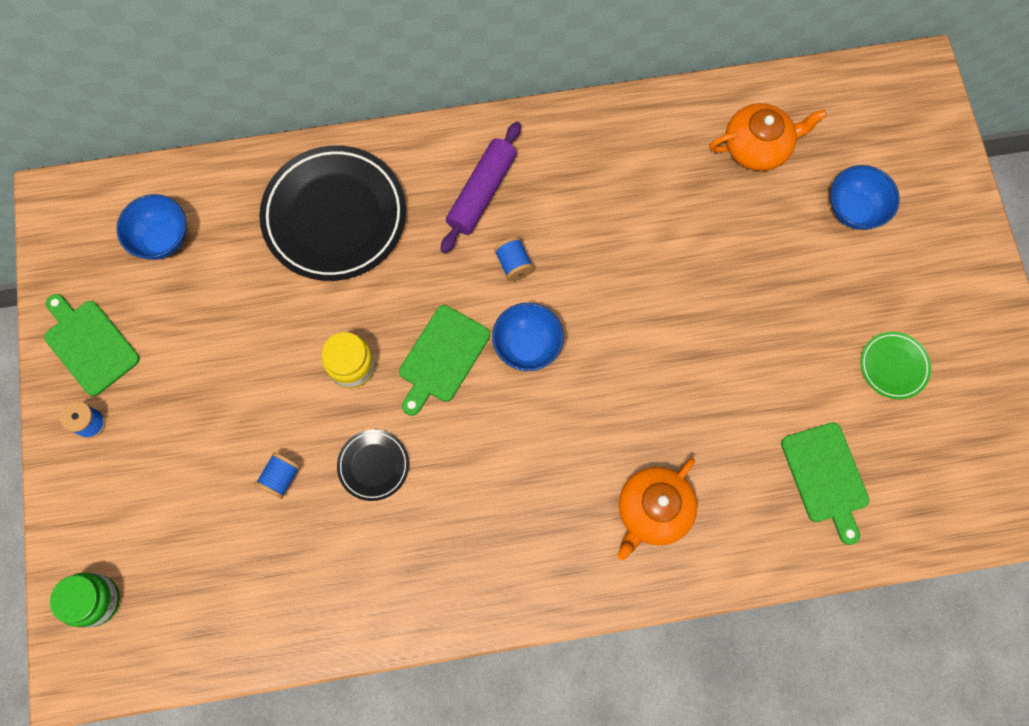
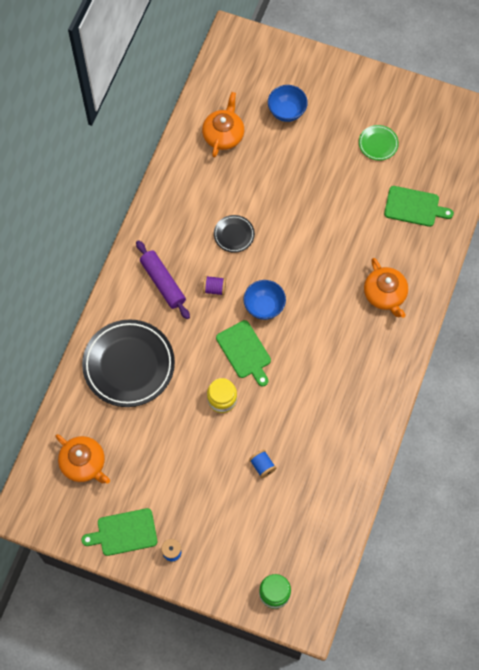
camera: 60 degrees left, 5 degrees down
blue bowl [116,194,187,260] -> orange teapot [55,434,110,484]
black plate [337,429,409,501] -> black plate moved to [214,215,255,253]
blue spool [494,237,534,281] -> purple spool [203,276,226,296]

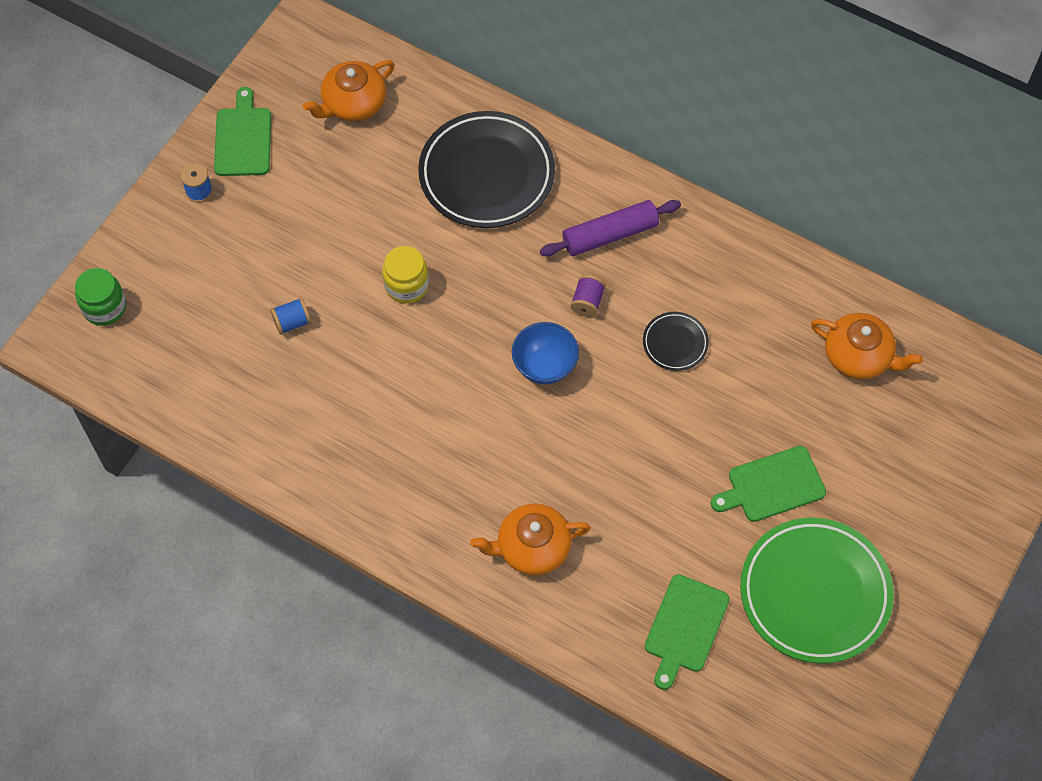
camera: 100 degrees right, 5 degrees down
green cutting board [216,320,271,386] -> green cutting board moved to [711,446,826,522]
blue bowl [268,85,308,122] -> none
green plate [359,125,399,161] -> green plate [740,518,894,664], size x2.17

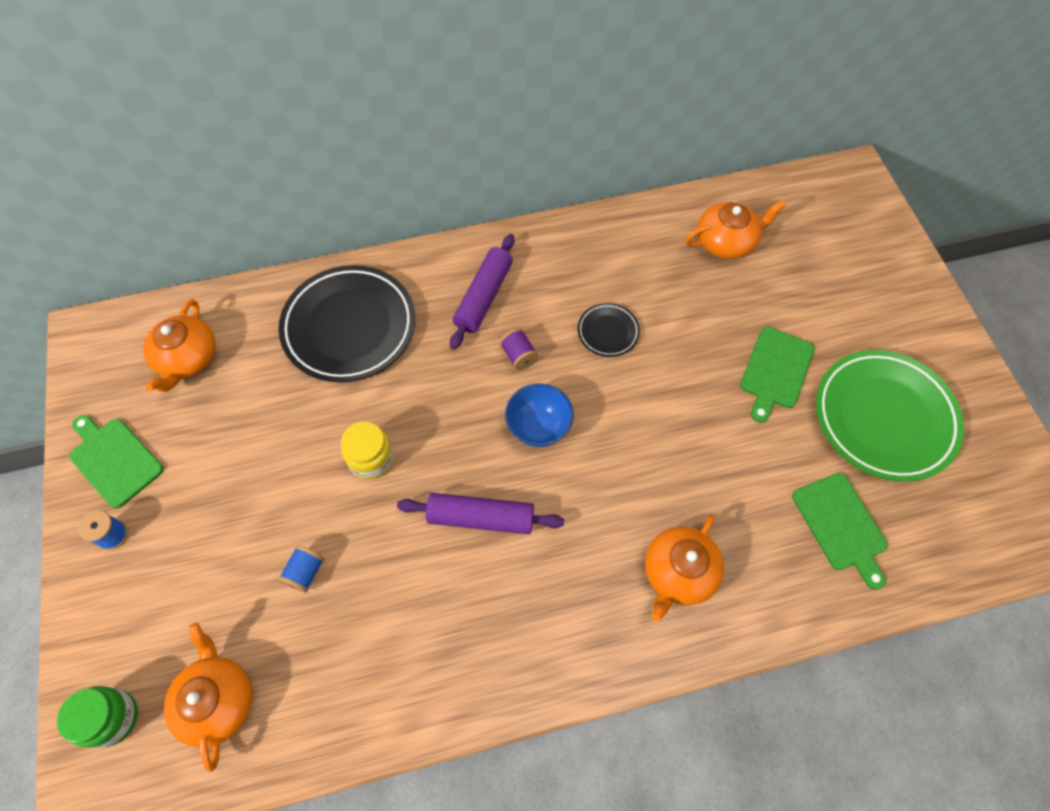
camera: 45 degrees left, 0 degrees up
none -> orange teapot [164,623,253,772]
none -> purple rolling pin [397,493,564,535]

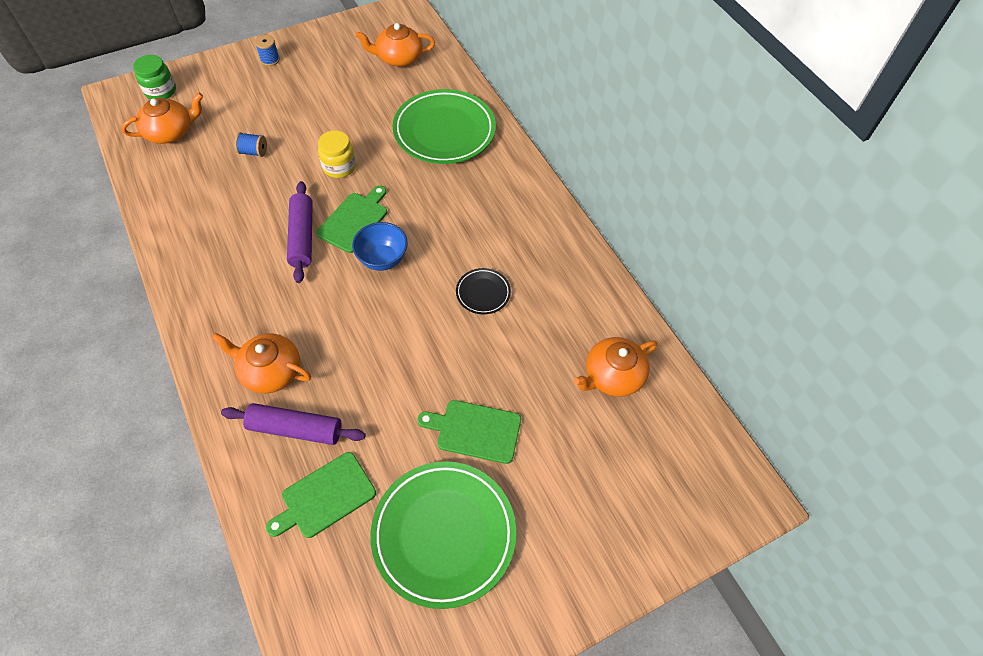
camera: 75 degrees right, 5 degrees down
green cutting board [69,415,164,509] -> green cutting board moved to [316,186,387,253]
black plate [278,265,415,382] -> green plate [393,89,496,164]
purple rolling pin [450,234,514,349] -> purple rolling pin moved to [221,403,366,445]
purple spool [500,328,538,370] -> none
orange teapot [685,200,786,259] -> orange teapot turned 90 degrees clockwise [574,337,657,397]

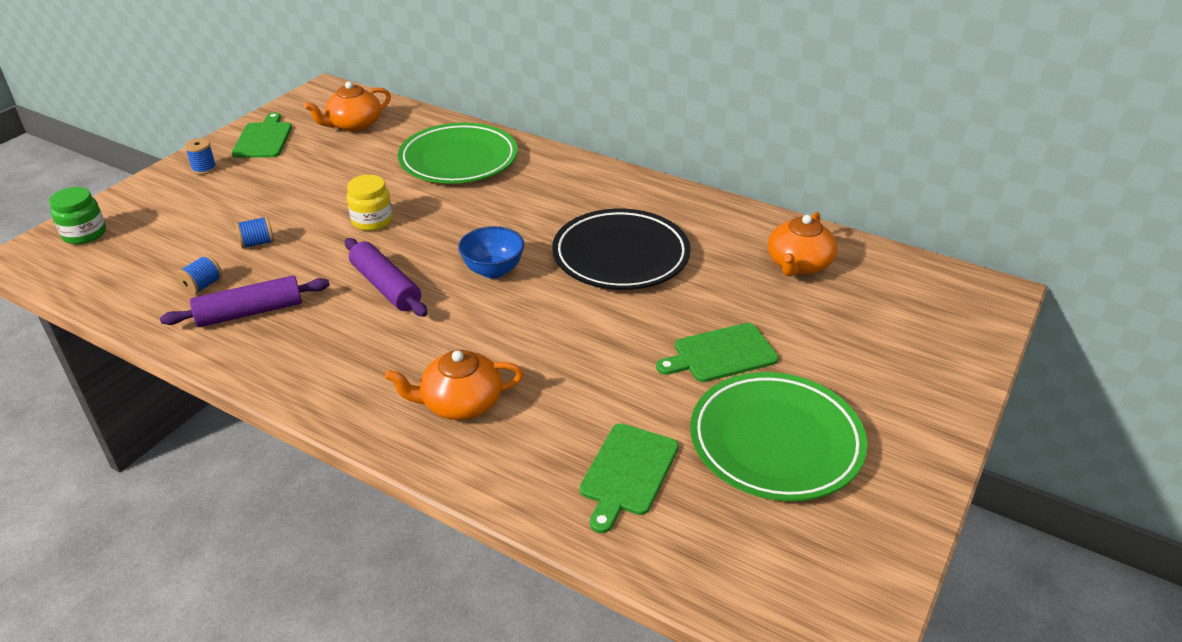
camera: 30 degrees left, 20 degrees down
orange teapot [121,93,203,144] -> none
purple rolling pin [221,403,366,445] -> purple rolling pin moved to [160,275,330,327]
green cutting board [316,186,387,253] -> green cutting board moved to [232,112,292,158]
black plate [456,268,511,314] -> black plate [552,209,691,290], size x2.17
none -> blue spool [176,255,223,295]

